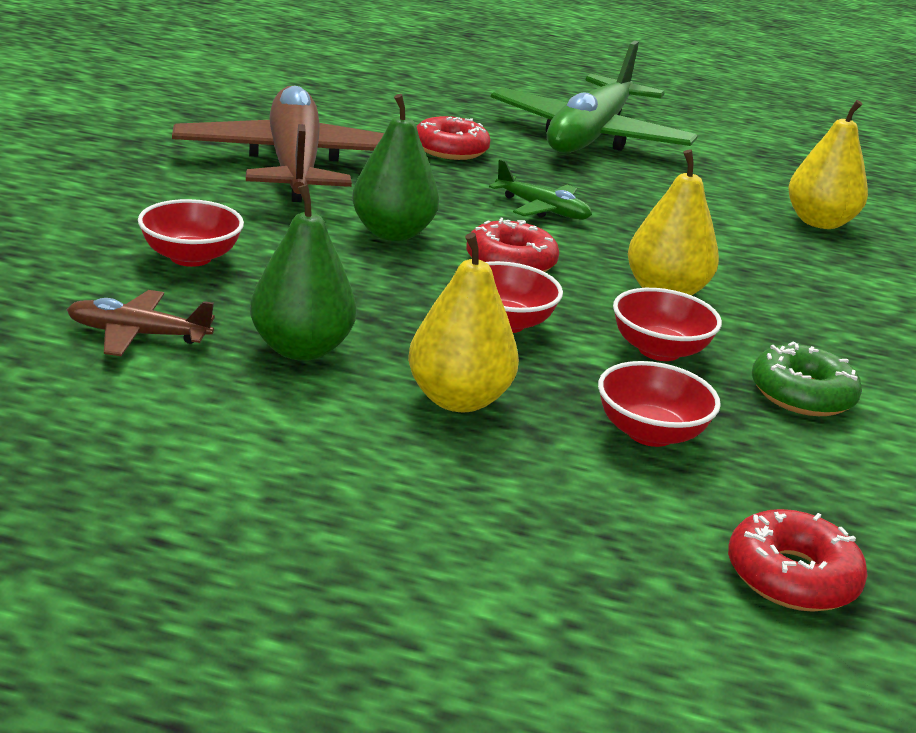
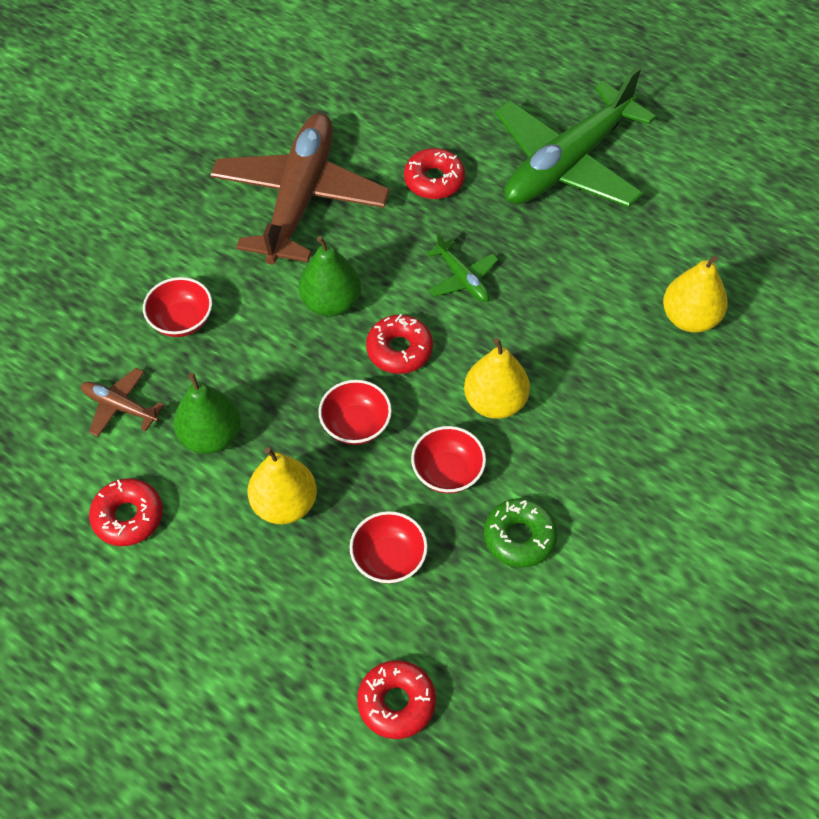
camera: 25 degrees right, 30 degrees up
none -> red donut [89,478,163,546]

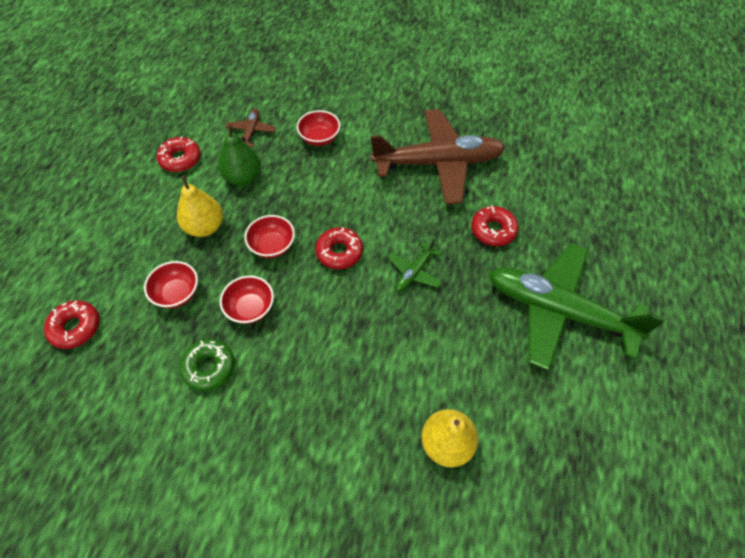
camera: 70 degrees right, 0 degrees up
green pear [299,236,361,317] -> none
yellow pear [464,338,530,419] -> none

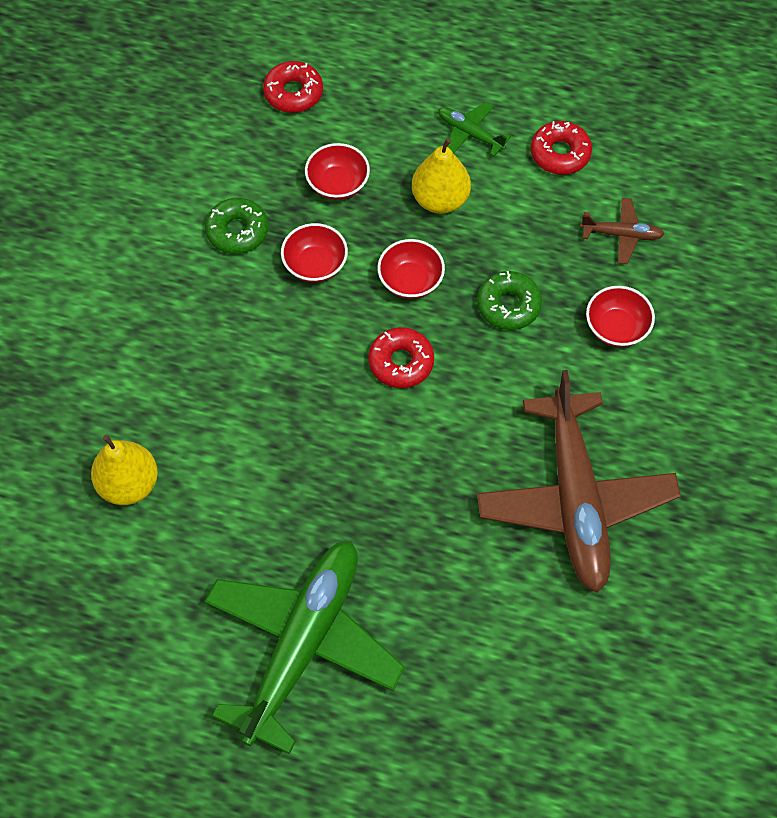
camera: 90 degrees right, 5 degrees up
green pear [218,124,261,186] -> none
green plane [388,238,442,291] -> green plane moved to [438,101,511,156]
red donut [471,206,518,246] -> none
none -> green donut [477,271,542,330]

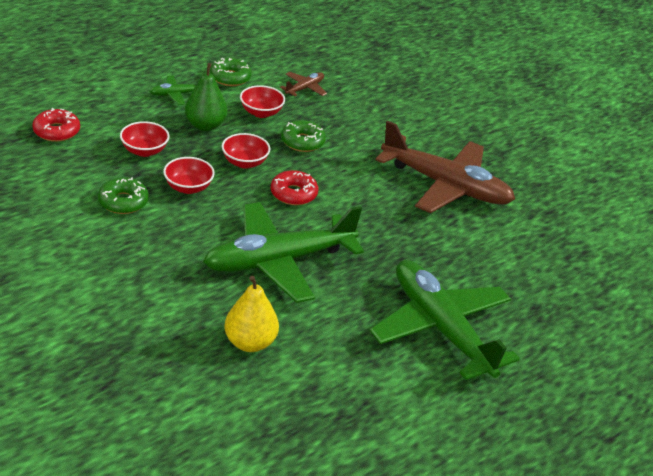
camera: 60 degrees left, 25 degrees down
yellow pear [412,138,471,214] -> green pear [185,63,227,131]
red donut [531,121,592,175] -> green donut [210,58,252,86]
red bowl [586,286,655,347] -> red bowl moved to [240,85,285,118]
none -> green plane [203,202,364,303]

